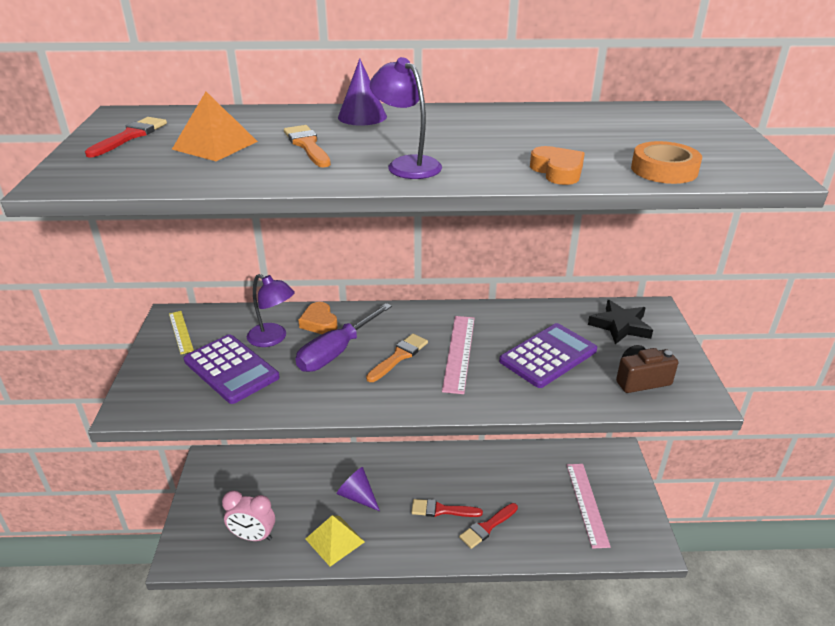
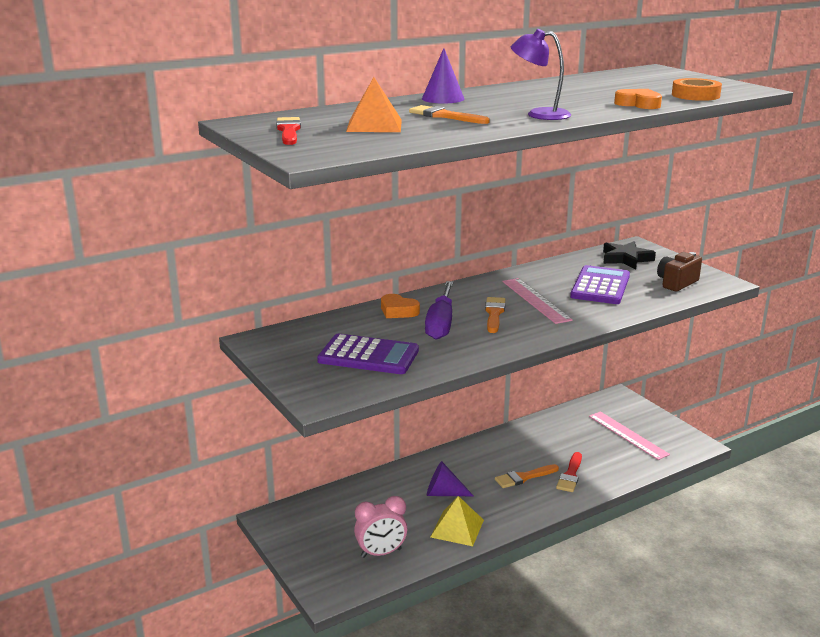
camera: 30 degrees left, 10 degrees down
yellow ruler [169,311,194,354] -> none
purple lamp [247,274,295,347] -> none
red brush [411,499,483,517] -> orange brush [495,464,559,488]

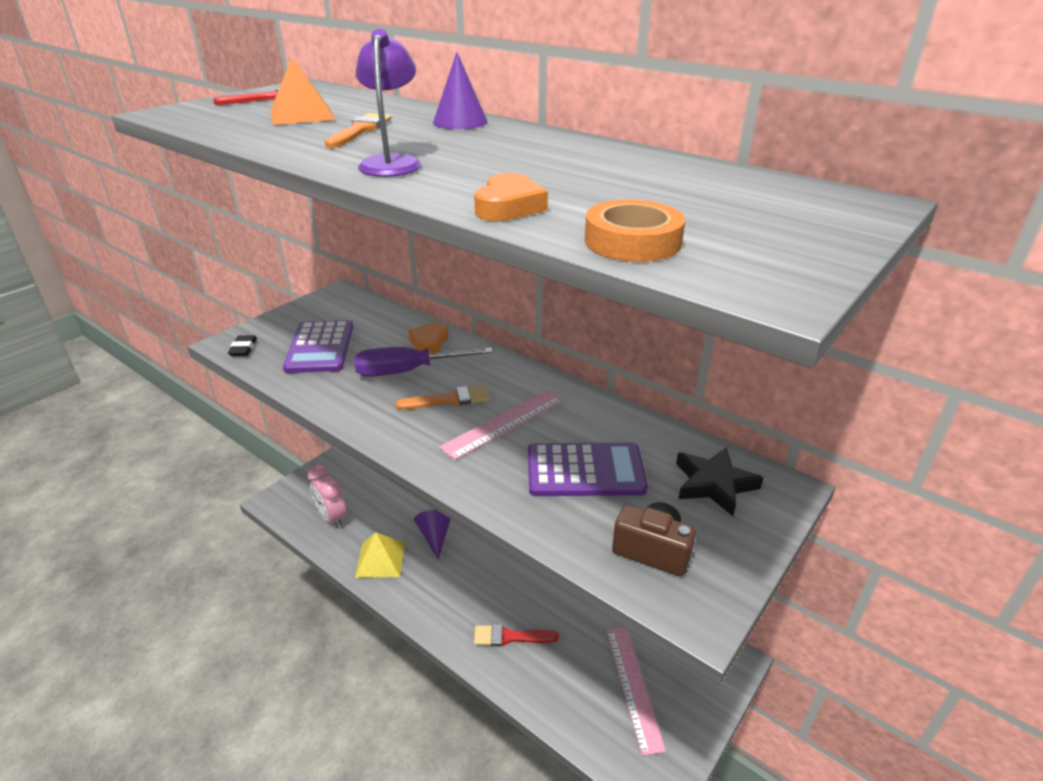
camera: 70 degrees right, 10 degrees up
orange brush [495,464,559,488] -> none
pink ruler [589,411,670,460] -> pink ruler turned 45 degrees counterclockwise [606,627,666,756]
none -> black eraser [228,335,257,356]

